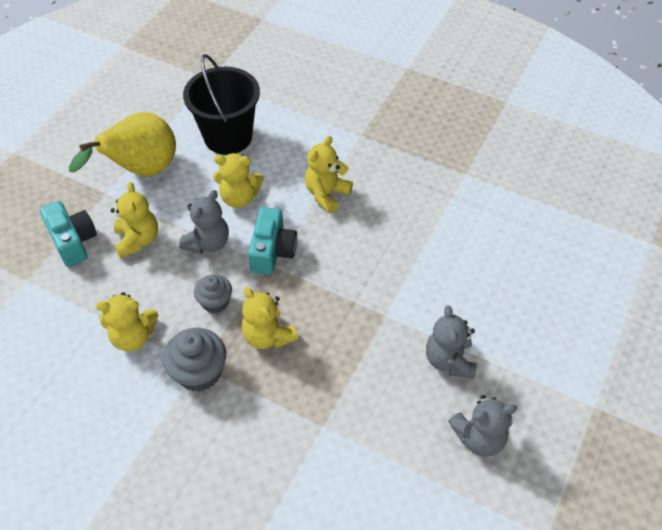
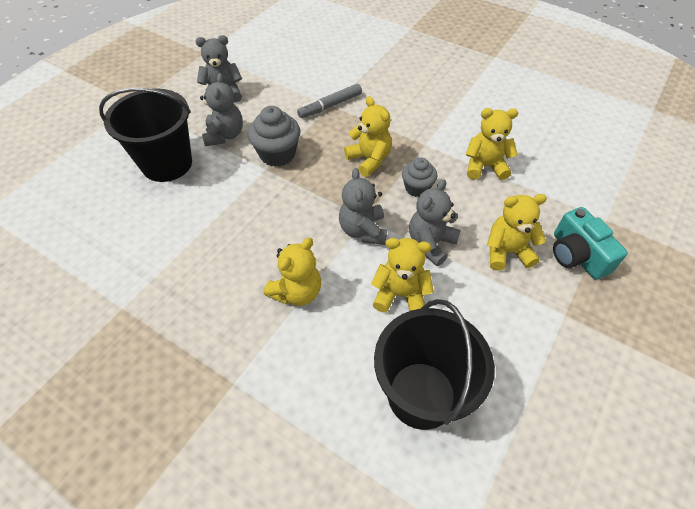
camera: 175 degrees left, 0 degrees up
yellow pear [69,112,176,176] -> none
yellow teddy bear [111,182,158,258] -> yellow teddy bear turned 90 degrees clockwise [487,194,547,271]
grey cupcake [163,328,226,392] -> grey cupcake moved to [248,106,301,167]
turquoise camera [248,207,297,275] -> grey teddy bear [339,168,387,245]
none -> black bucket [99,88,192,182]
none -> grey marker [297,84,362,118]

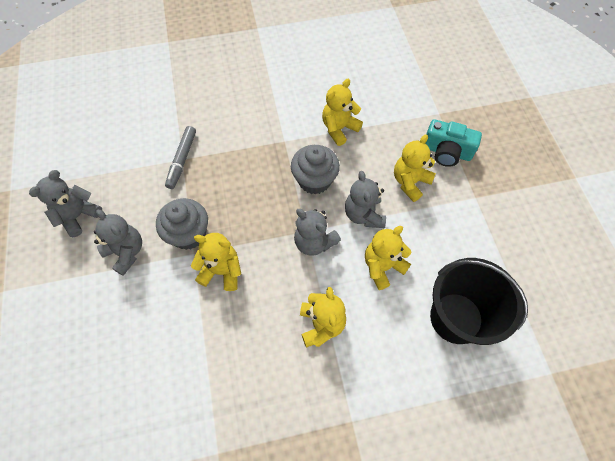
camera: 45 degrees left, 10 degrees up
black bucket [99,88,192,182] -> none
yellow teddy bear [344,96,392,177] -> yellow teddy bear moved to [191,233,241,291]
grey cupcake [402,158,437,197] -> grey cupcake [291,145,340,195], size x1.54

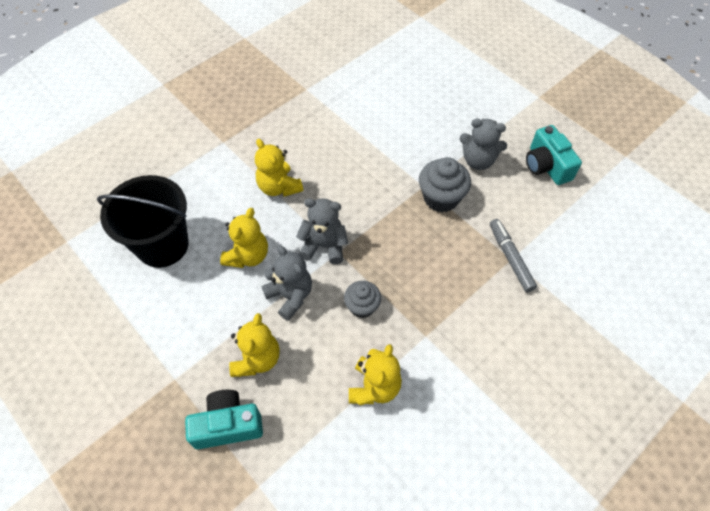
camera: 150 degrees right, 5 degrees down
grey teddy bear [29,170,102,237] -> turquoise camera [526,125,582,185]
yellow teddy bear [191,233,241,291] -> none
grey cupcake [291,145,340,195] -> grey cupcake [344,281,381,318], size x0.65

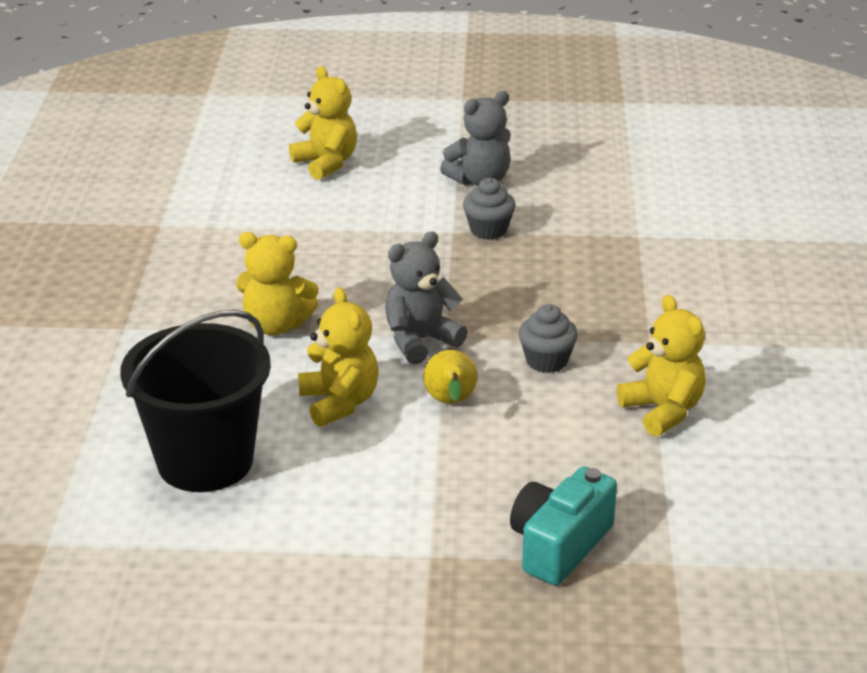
camera: 45 degrees left, 25 degrees down
yellow teddy bear [229,313,280,377] -> yellow teddy bear moved to [289,66,357,180]
grey teddy bear [261,245,312,321] -> yellow pear [423,350,477,404]
grey cupcake [419,157,471,212] -> grey cupcake [463,178,516,240], size x0.65
grey marker [490,219,537,292] -> none
turquoise camera [526,125,582,185] -> none

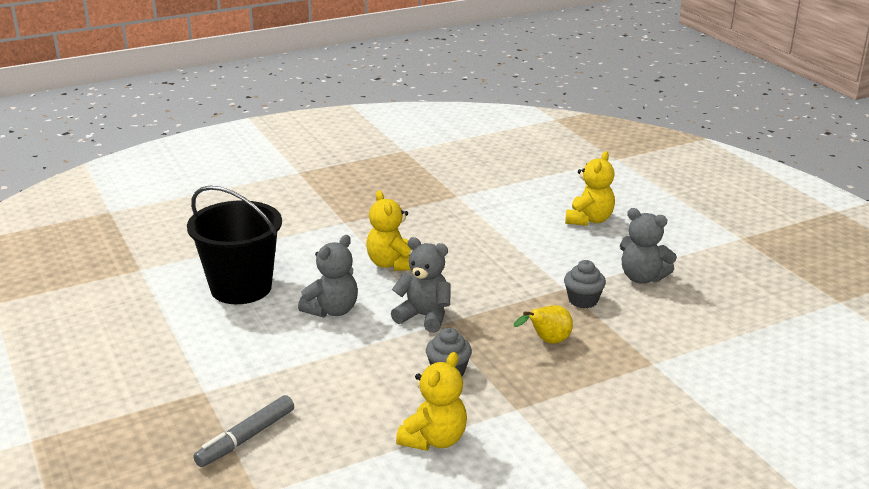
camera: 60 degrees right, 5 degrees down
yellow teddy bear [298,287,379,427] -> grey teddy bear [298,235,358,317]
yellow pear [423,350,477,404] -> yellow pear moved to [514,305,573,344]
turquoise camera [510,466,617,586] -> grey marker [193,395,294,467]

